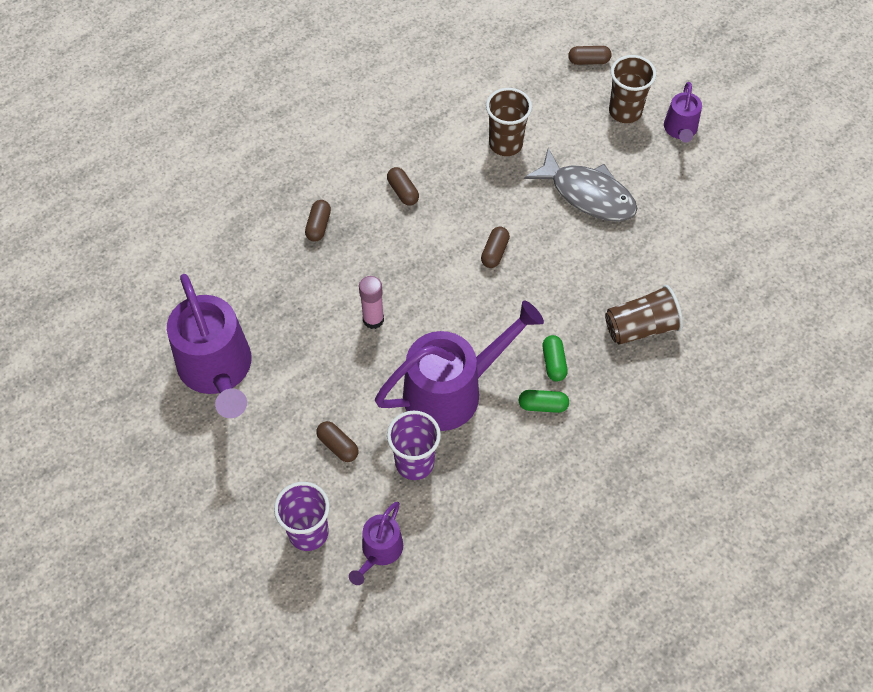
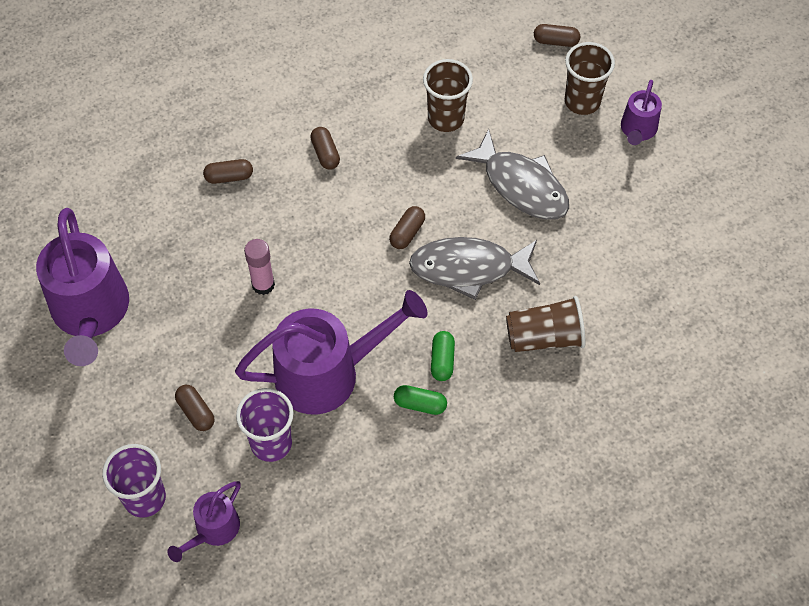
camera: 10 degrees right, 0 degrees up
brown capsule [305,200,331,242] -> brown capsule turned 60 degrees clockwise [203,159,253,184]
none -> grey fish [409,237,540,300]

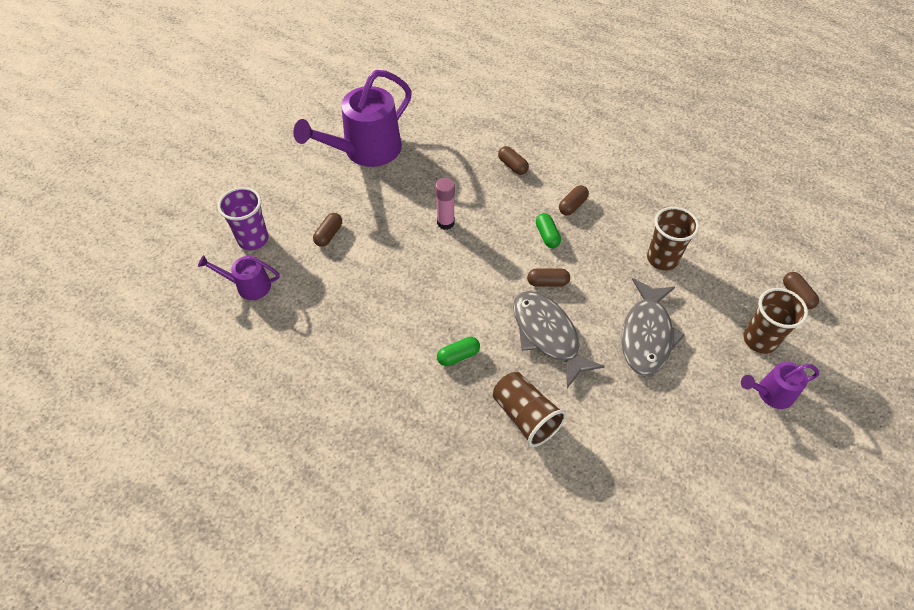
camera: 60 degrees right, 5 degrees down
purple watering can [235,290,428,415] -> none
purple cup [236,388,294,462] -> none
green capsule [394,385,447,415] -> green capsule moved to [536,213,561,248]

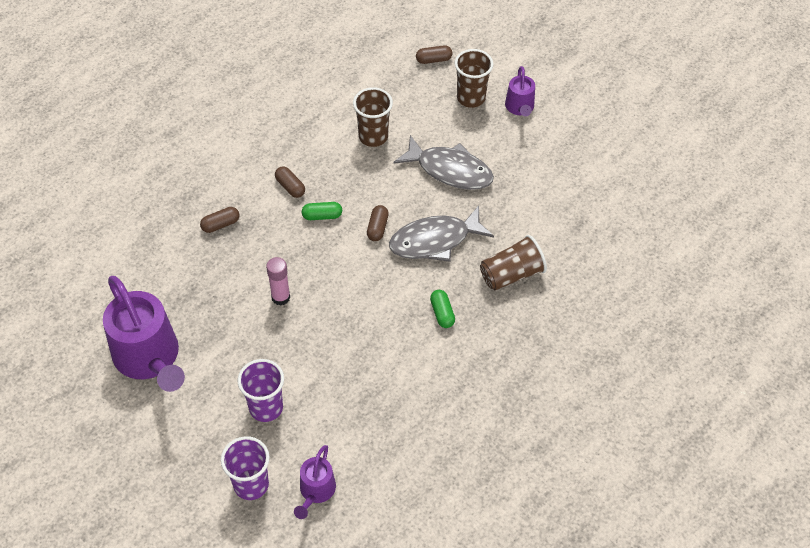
camera: 80 degrees left, 0 degrees up
brown capsule [313,213,342,247] -> purple cup [238,359,284,422]

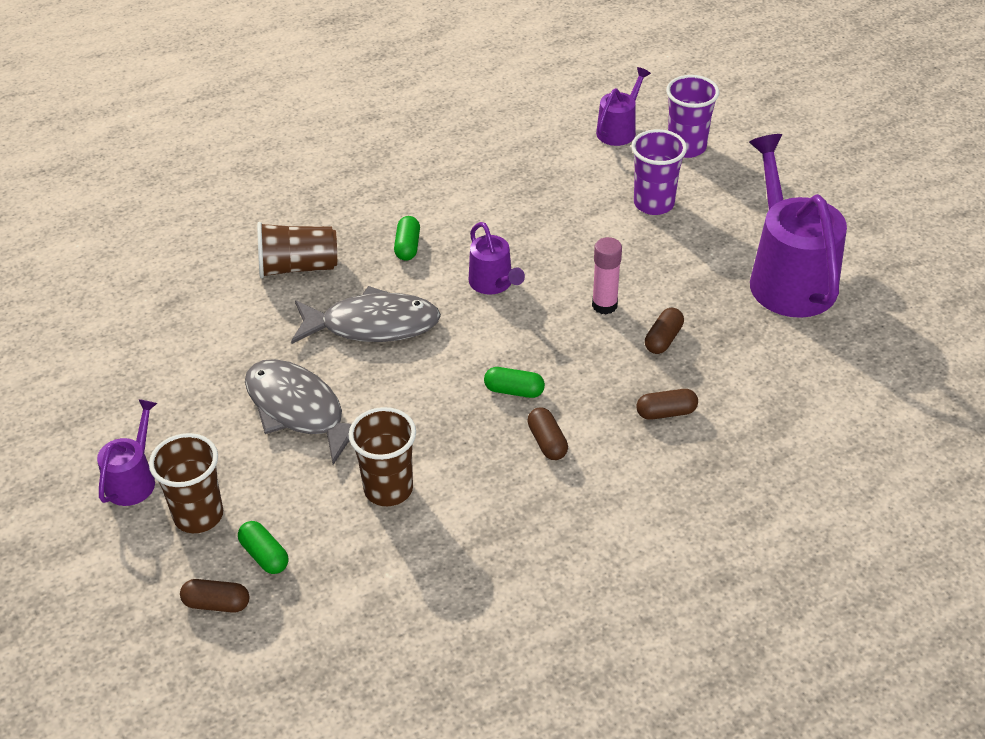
camera: 160 degrees left, 10 degrees down
brown capsule [367,205,389,241] -> brown capsule moved to [645,308,684,354]
none -> green capsule [238,521,289,574]
none -> purple watering can [469,222,525,295]

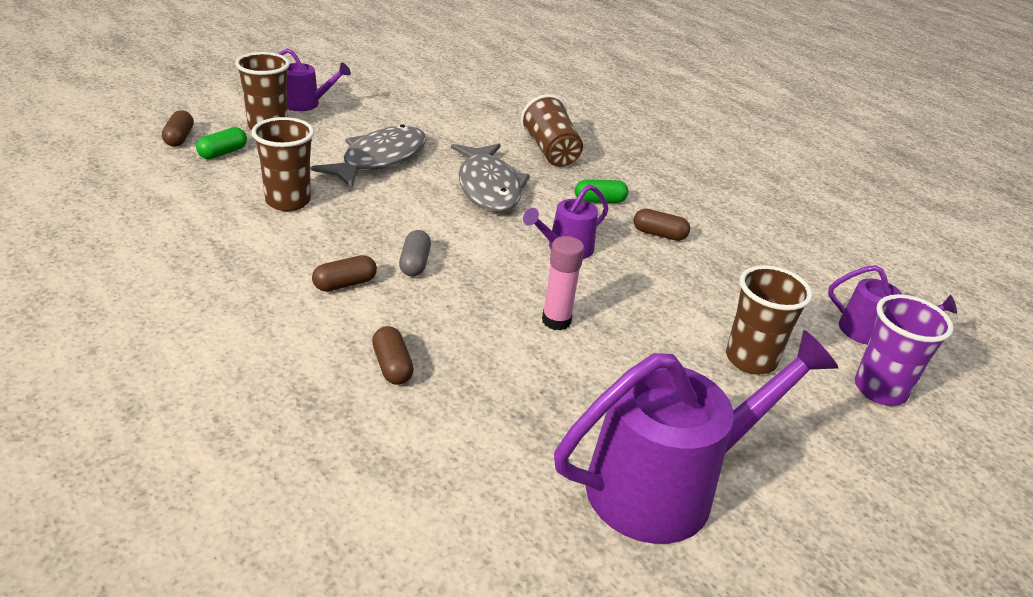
camera: 75 degrees right, 10 degrees down
green capsule [484,367,545,398] -> grey capsule [399,230,431,277]
purple cup [631,129,687,215] -> brown cup [726,265,813,375]
brown capsule [645,308,684,354] -> brown capsule moved to [634,209,690,241]

